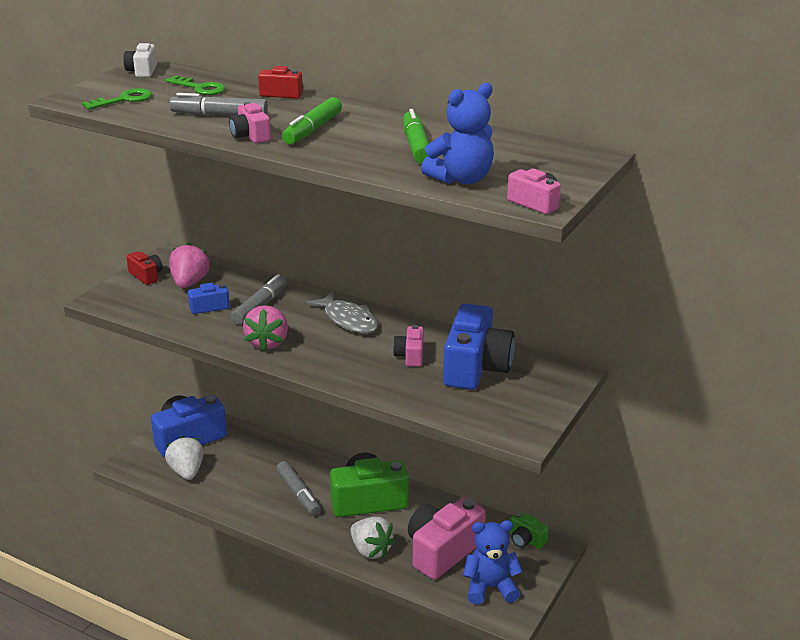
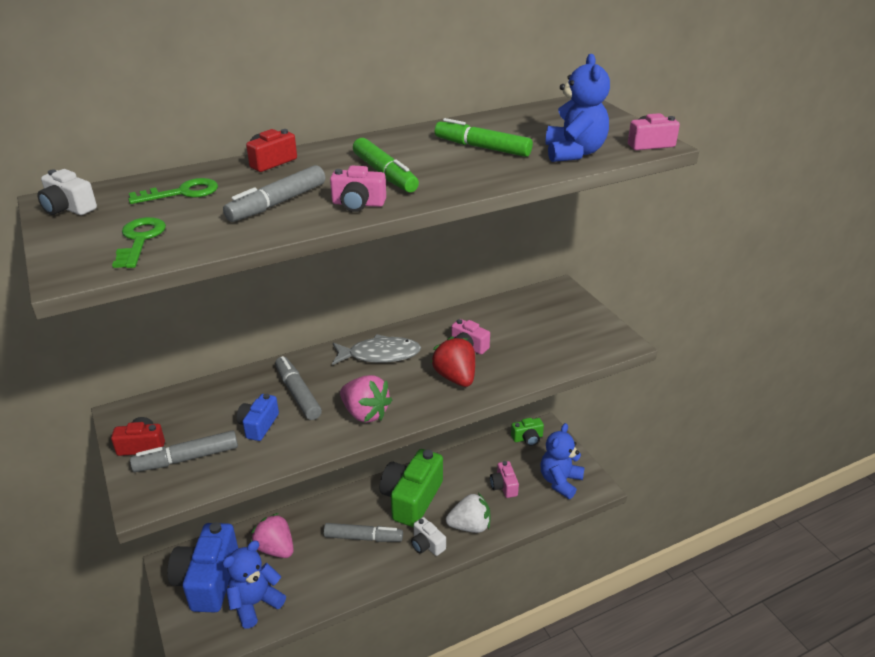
camera: 55 degrees left, 5 degrees up
white strawberry [165,436,204,480] -> blue teddy bear [223,541,286,629]
pink strawberry [169,242,210,288] -> pink strawberry moved to [251,513,294,558]
pink camera [408,497,486,580] -> pink camera [490,461,519,498], size x0.48
blue camera [443,304,515,390] -> none
none -> grey marker [130,430,238,472]
none -> white camera [411,517,446,556]
none -> red strawberry [431,336,475,387]

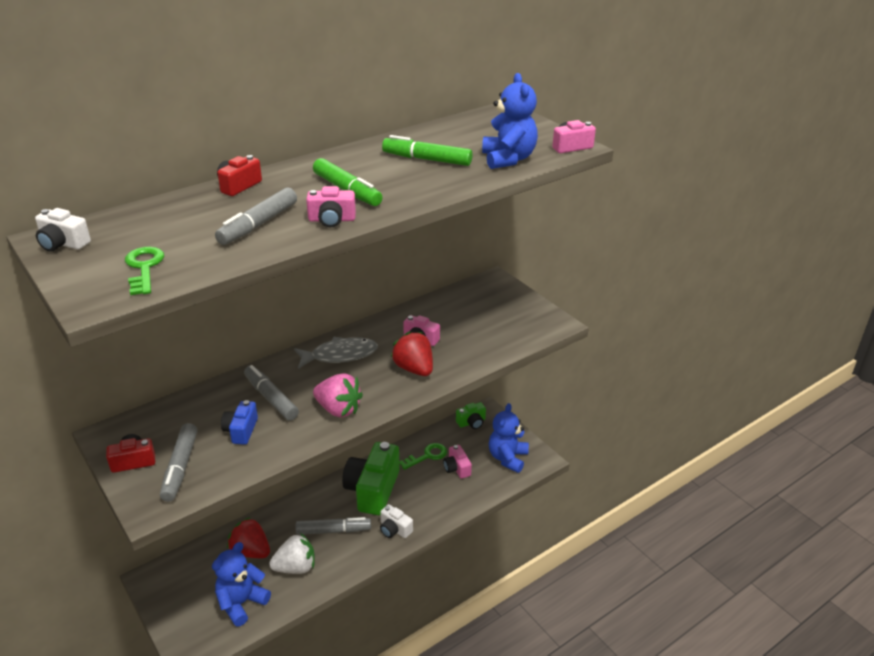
camera: 10 degrees left, 0 degrees up
green key [128,178,218,204] -> green key moved to [399,443,447,470]
grey marker [130,430,238,472] -> grey marker turned 60 degrees counterclockwise [160,423,198,502]
blue camera [167,522,238,613] -> none
pink strawberry [251,513,294,558] -> red strawberry [227,517,270,558]
white strawberry [446,493,490,533] -> white strawberry moved to [269,533,314,574]

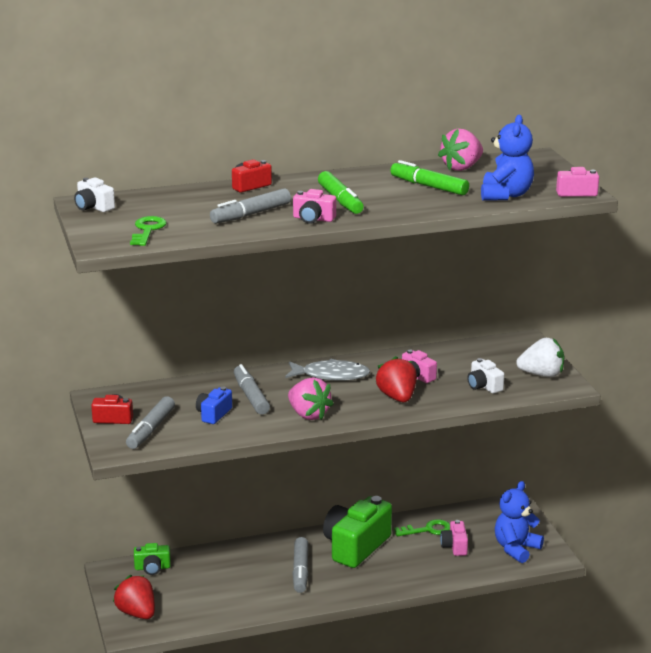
camera: 20 degrees right, 10 degrees down
blue teddy bear [212,542,271,627] -> none
red strawberry [227,517,270,558] -> red strawberry moved to [113,575,155,619]
white strawberry [269,533,314,574] -> white strawberry moved to [516,338,564,377]
grey marker [295,517,371,535] -> grey marker turned 75 degrees clockwise [292,537,309,593]
white camera [380,504,413,538] -> white camera moved to [467,358,505,394]
green camera [456,402,486,429] -> green camera moved to [134,543,171,575]
none -> pink strawberry [438,129,483,171]

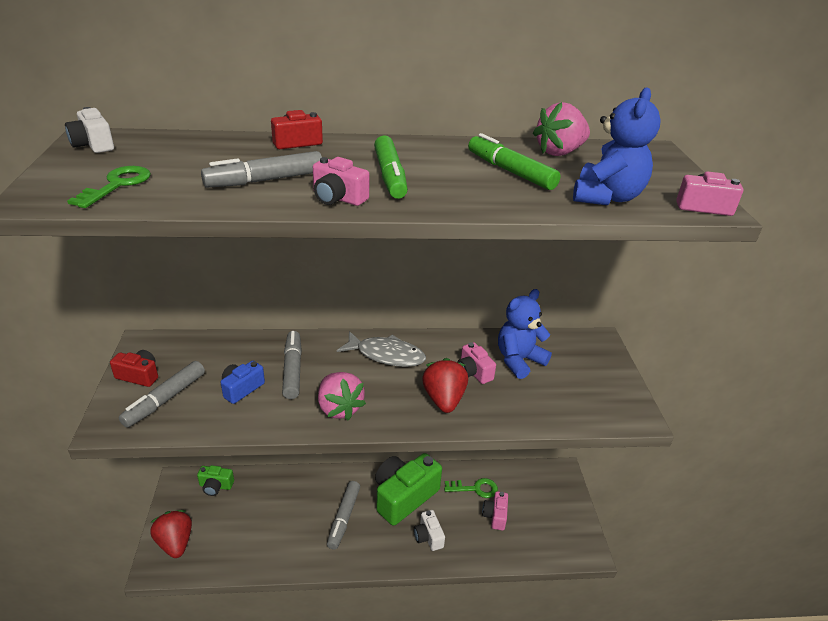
camera: 10 degrees right, 10 degrees up
white camera [467,358,505,394] -> white camera moved to [414,510,445,551]
blue teddy bear [495,481,544,563] -> blue teddy bear moved to [498,289,552,379]
white strawberry [516,338,564,377] -> none

